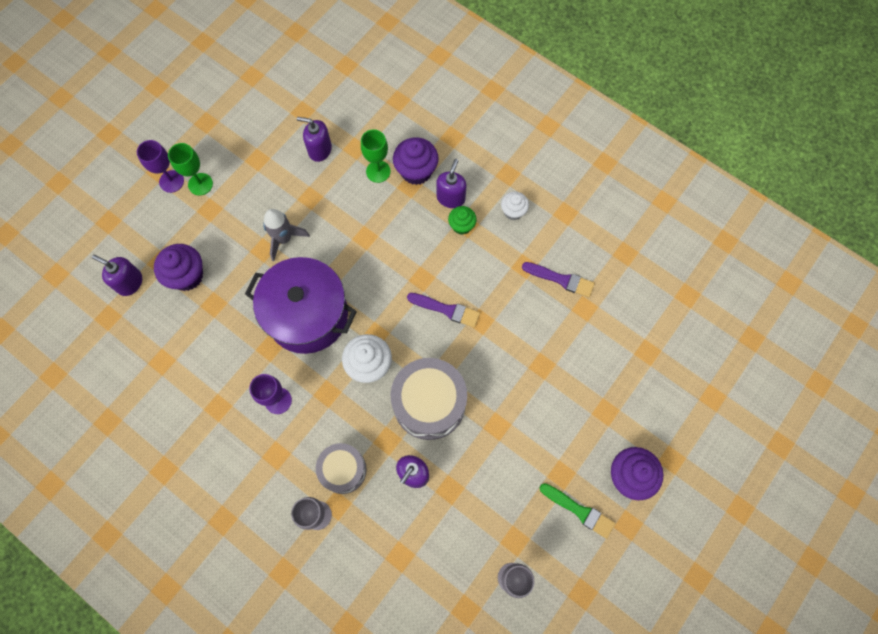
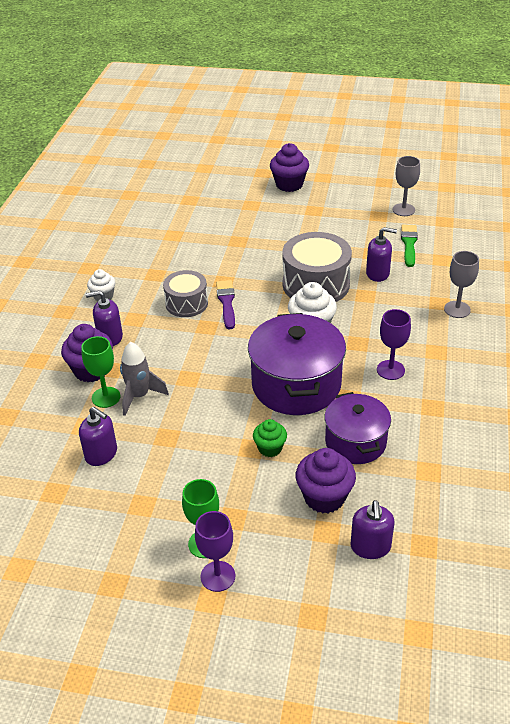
camera: 115 degrees left, 30 degrees down
grey rocket [263,209,310,261] -> grey rocket moved to [120,342,169,416]
purple soap dispenser [297,117,332,162] -> purple soap dispenser turned 45 degrees counterclockwise [79,407,117,466]
grey drum [316,443,367,494] -> grey drum moved to [163,270,208,317]
green cupcake [448,206,477,235] -> green cupcake moved to [253,419,287,457]
purple brush [522,262,595,298] -> none
green brush [540,483,615,539] -> green brush moved to [401,224,418,267]
none -> purple pot [324,392,391,464]

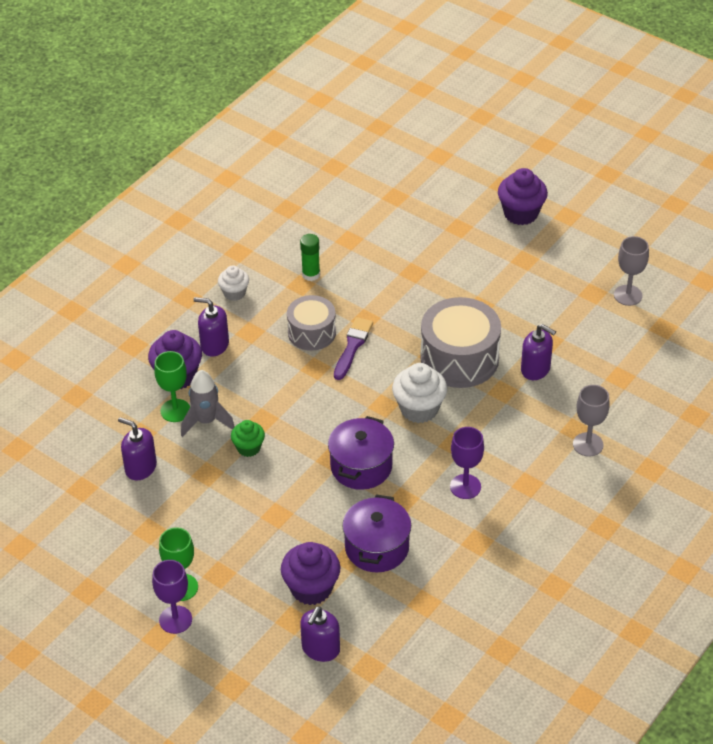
camera: 25 degrees right, 5 degrees up
purple soap dispenser [79,407,117,466] -> purple soap dispenser turned 150 degrees clockwise [118,417,157,480]
purple pot [248,313,346,415] -> purple pot [328,416,394,490], size x0.64
green cupcake [253,419,287,457] -> green cupcake moved to [231,420,265,457]
green brush [401,224,418,267] -> none
none -> green glue stick [300,234,320,281]

